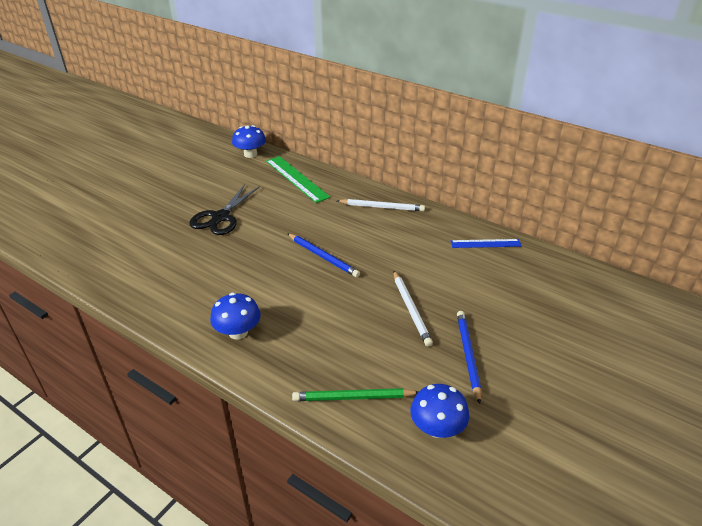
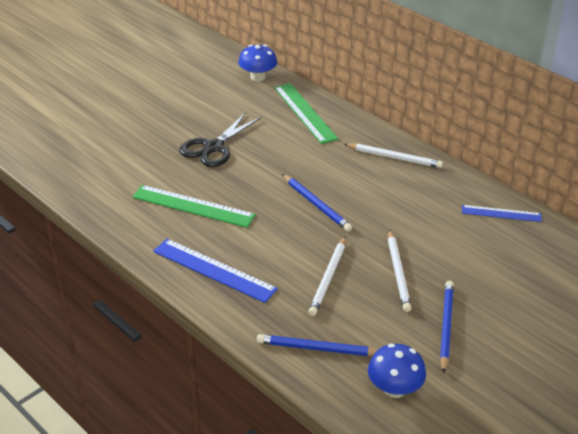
camera: 10 degrees right, 0 degrees up
blue mushroom [210,293,261,340] -> blue ruler [153,239,278,303]
green pencil [292,388,418,401] -> blue pencil [257,334,377,356]
none -> green ruler [132,185,256,228]
none -> white pencil [308,237,346,316]

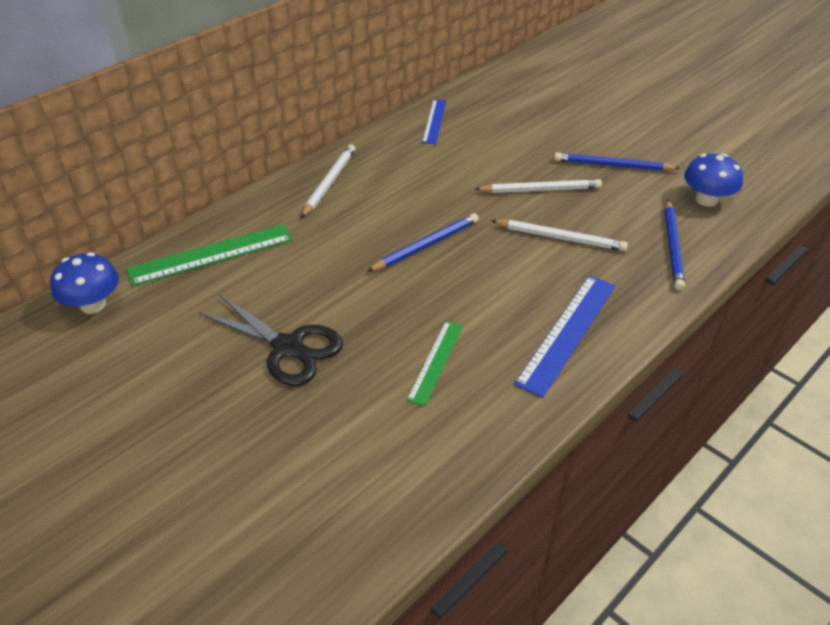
camera: 90 degrees left, 5 degrees up
green ruler [132,185,256,228] -> green ruler [407,321,463,406], size x0.62

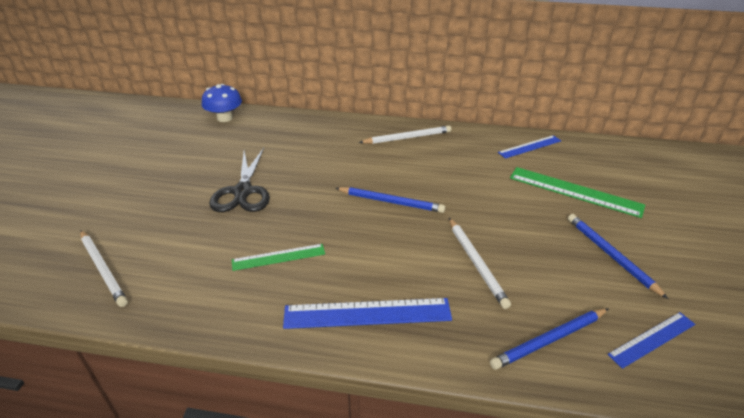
camera: 55 degrees right, 5 degrees down
green ruler [126,224,292,286] -> green ruler moved to [510,167,645,218]
white pencil [474,179,602,193] -> white pencil moved to [80,230,128,307]
blue mushroom [684,154,743,207] -> blue ruler [607,312,695,369]

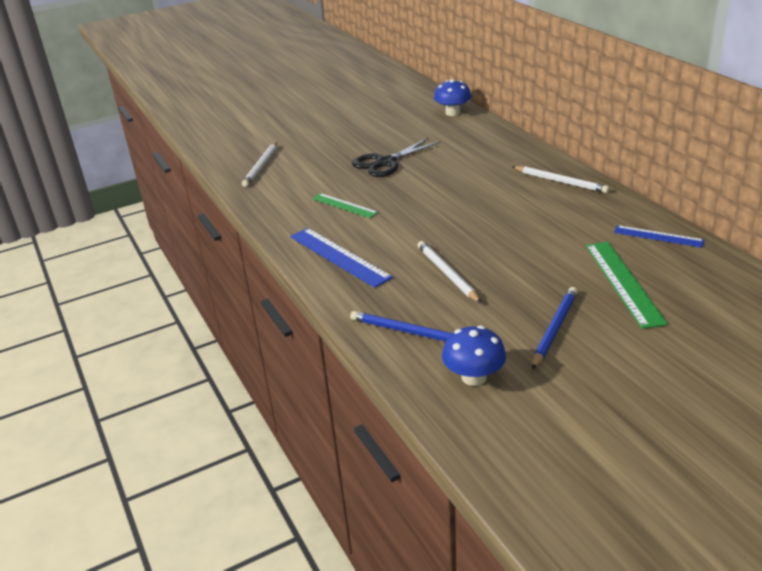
camera: 55 degrees right, 5 degrees down
blue pencil [335,187,445,213] -> none
white pencil [449,218,511,309] -> white pencil turned 120 degrees clockwise [418,241,481,303]
blue ruler [607,312,695,369] -> blue mushroom [442,325,506,386]

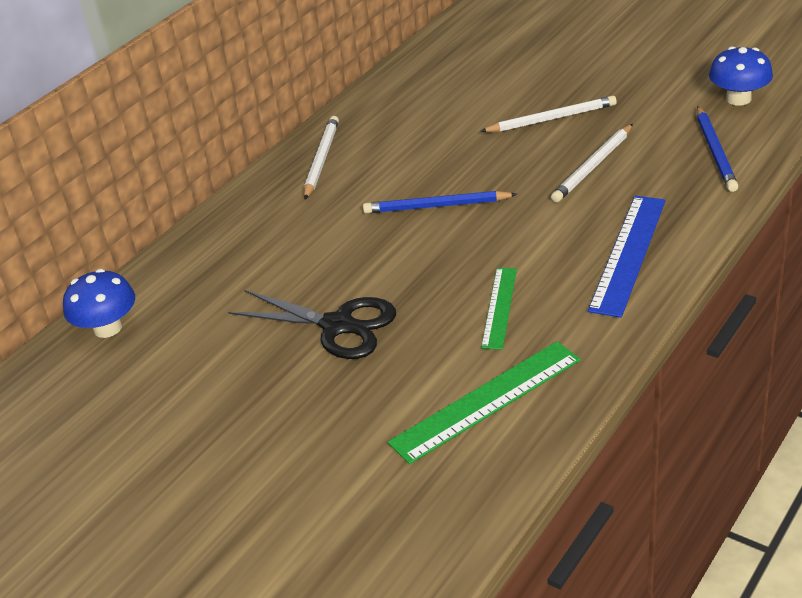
camera: 115 degrees left, 5 degrees up
white pencil [242,142,277,187] -> white pencil moved to [480,95,617,132]
blue pencil [532,287,578,369] -> blue pencil moved to [363,191,517,214]
green ruler [586,242,668,329] -> green ruler moved to [388,341,581,464]
blue ruler [614,225,704,248] -> none

